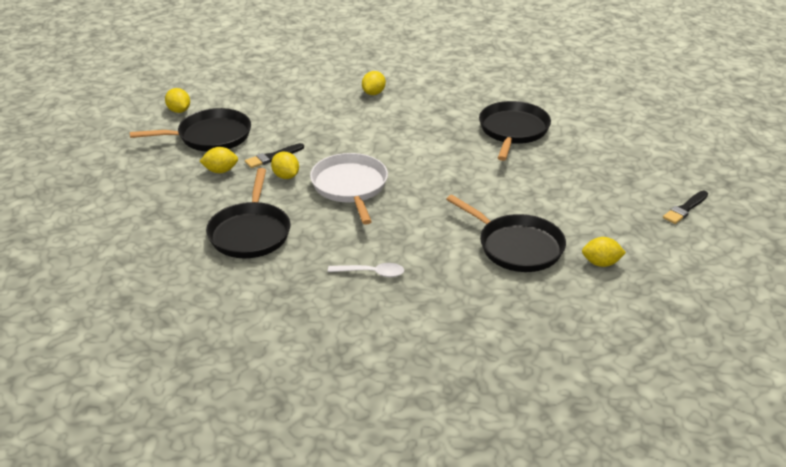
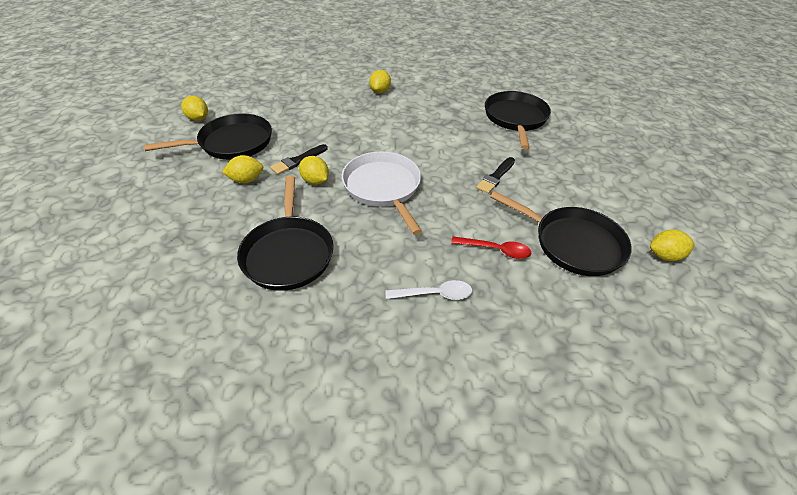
camera: 10 degrees left, 10 degrees up
black brush [663,191,708,224] -> black brush moved to [476,157,515,194]
none -> red spoon [451,237,531,259]

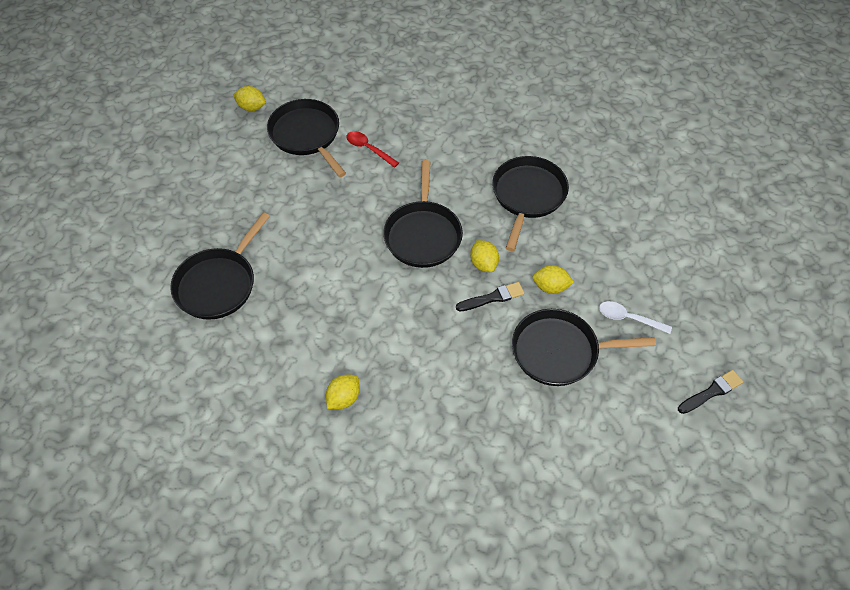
camera: 155 degrees left, 10 degrees up
yellow lemon [181,96,208,121] -> none
white pan [342,152,422,235] -> black pan [383,160,463,268]
white spoon [385,280,472,300] -> white spoon moved to [599,301,672,334]
black brush [476,157,515,194] -> black brush moved to [678,370,743,414]

